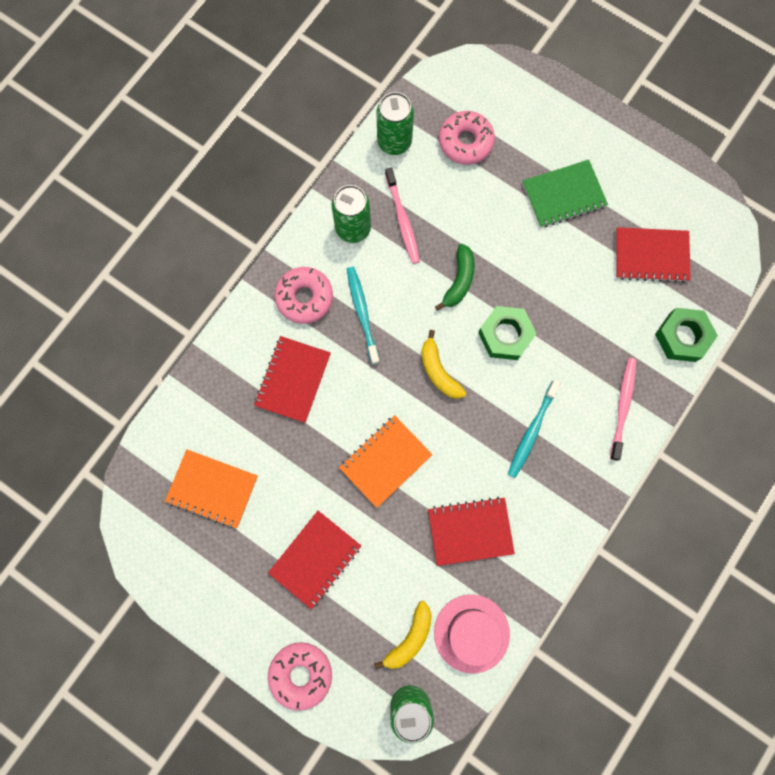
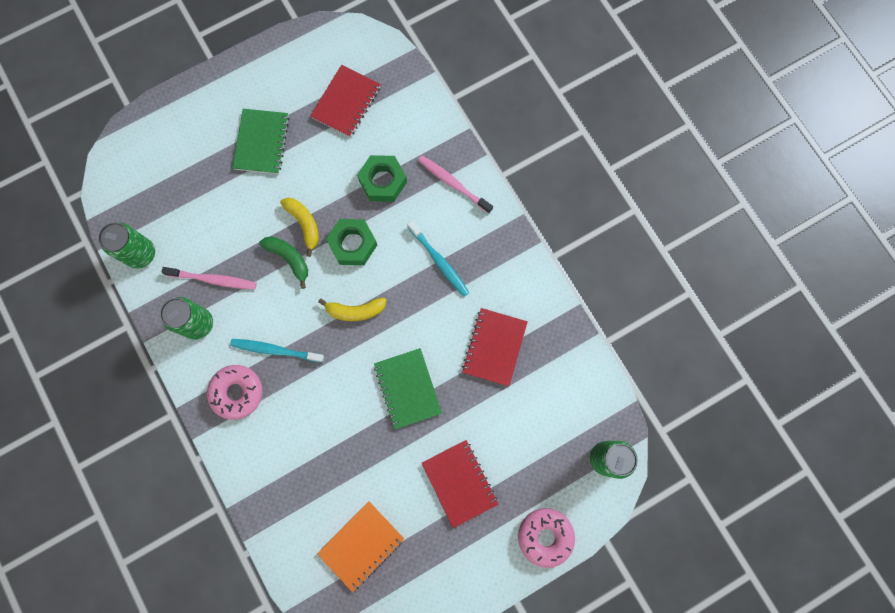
camera: 65 degrees left, 0 degrees up
red notebook [254,336,331,423] -> none
orange notebook [339,415,433,508] -> green notebook [374,348,442,429]
yellow banana [374,601,432,669] -> yellow banana moved to [280,198,319,257]
pink hat [434,594,510,674] -> none
pink donut [439,111,495,165] -> none
green nut [655,308,718,362] -> green nut moved to [357,155,407,202]

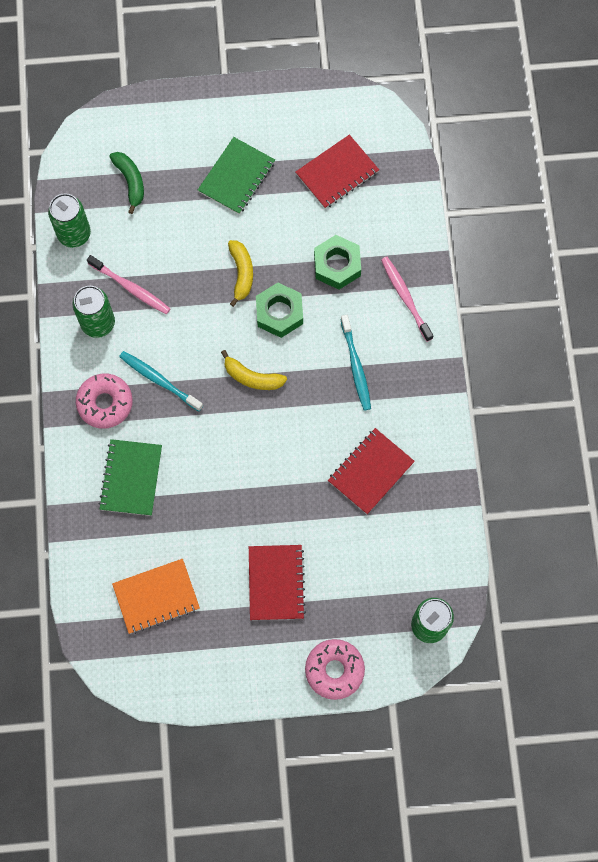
camera: 25 degrees right, 5 degrees down
green banana [259,236,308,289] -> green banana moved to [109,152,144,214]
green notebook [374,348,442,429] -> green notebook moved to [99,439,162,516]

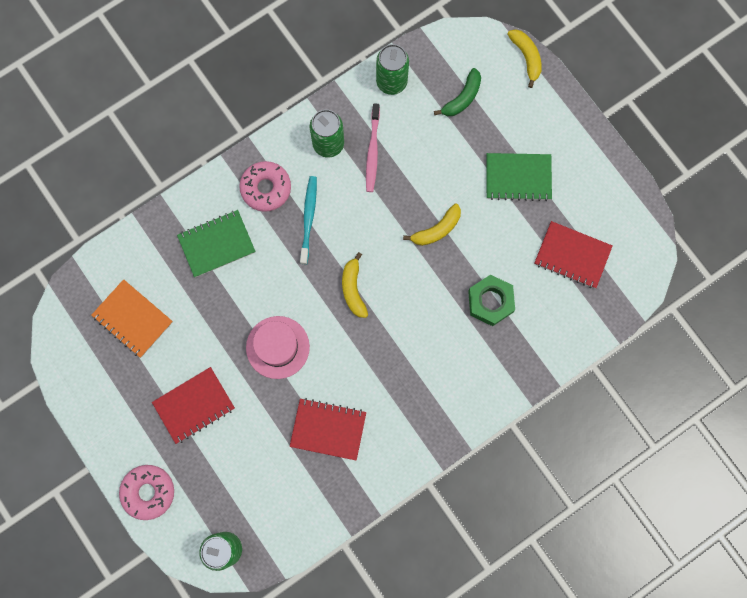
camera: 60 degrees right, 5 degrees up
green nut [256,283,303,338] -> none
turquoise toothbrush [340,315,371,411] -> none
pink toothbrush [381,257,433,342] -> none
none -> pink hat [246,316,310,379]
none -> yellow banana [508,29,542,88]

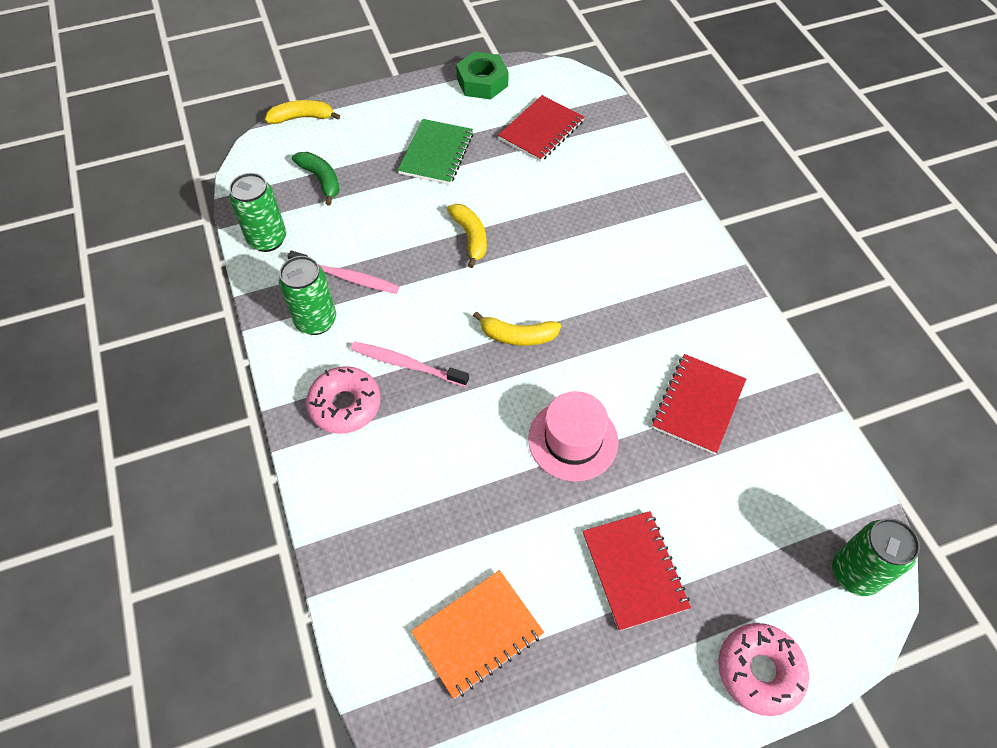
camera: 75 degrees left, 20 degrees down
green notebook [177,210,256,277] -> none
turquoise toothbrush [300,176,317,265] -> pink toothbrush [351,342,469,387]
green nut [468,274,515,326] -> green nut moved to [456,52,508,99]

